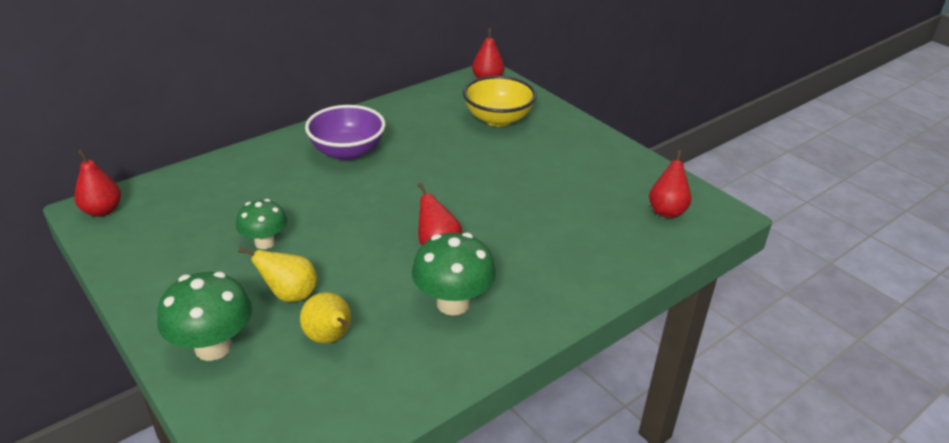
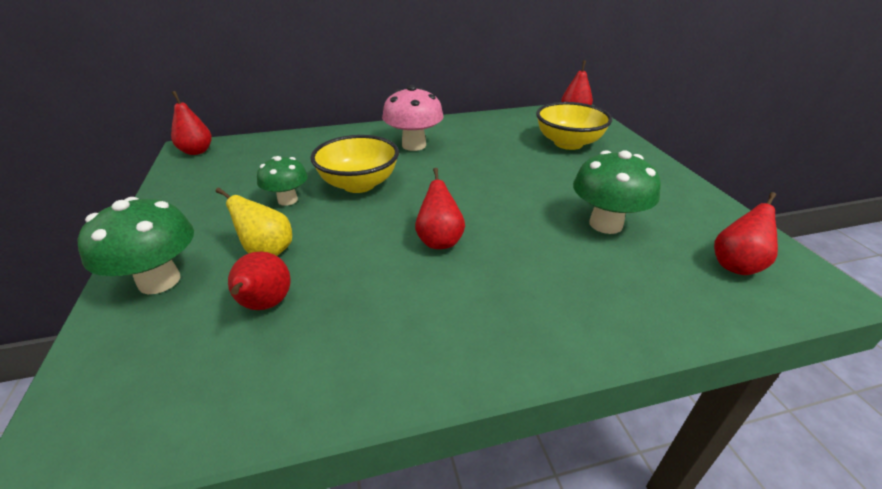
camera: 25 degrees right, 0 degrees up
yellow pear [300,292,351,343] -> red pear [228,252,291,310]
purple bowl [305,105,386,161] -> pink mushroom [382,85,444,151]
green mushroom [412,232,496,315] -> green mushroom moved to [573,150,661,234]
none -> yellow bowl [310,135,399,193]

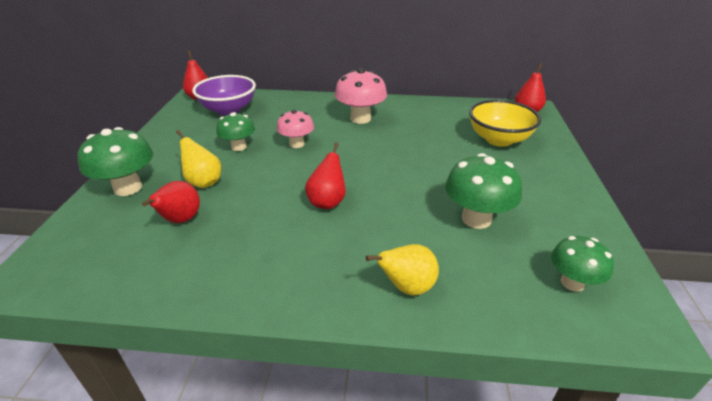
camera: 20 degrees right, 0 degrees up
yellow bowl [310,135,399,193] -> pink mushroom [277,110,314,148]
red pear [714,192,778,275] -> green mushroom [551,236,614,292]
none -> purple bowl [192,75,256,115]
none -> yellow pear [366,244,439,296]

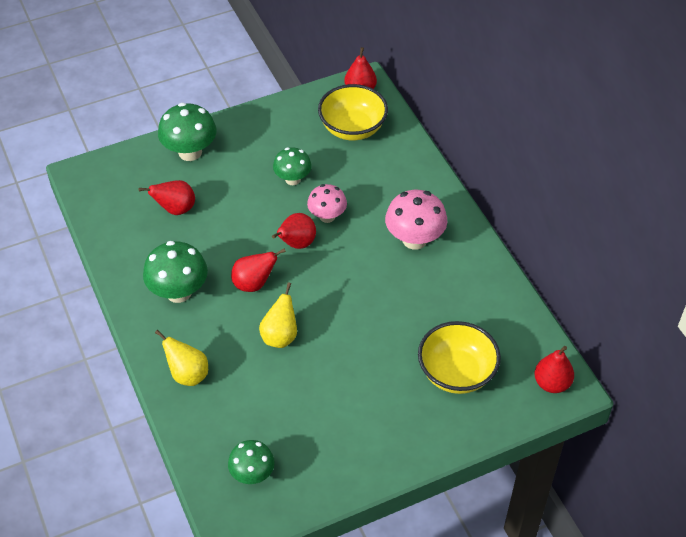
camera: 60 degrees right, 15 degrees up
yellow pear [176,130,221,188] -> yellow pear moved to [259,282,297,348]
purple bowl [192,75,256,115] -> yellow bowl [318,84,388,141]
green mushroom [445,153,522,229] -> green mushroom moved to [143,241,208,303]
none -> red pear [272,213,316,249]

